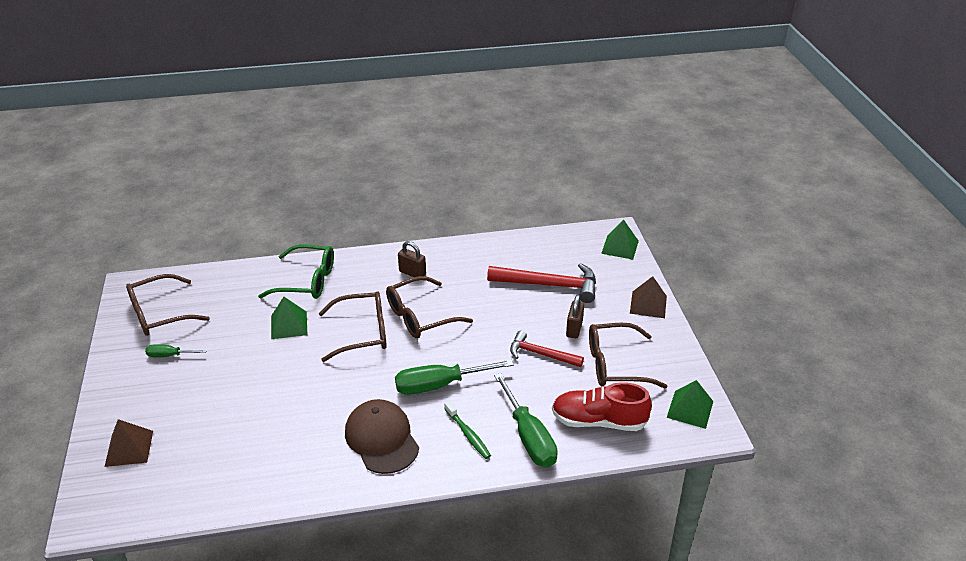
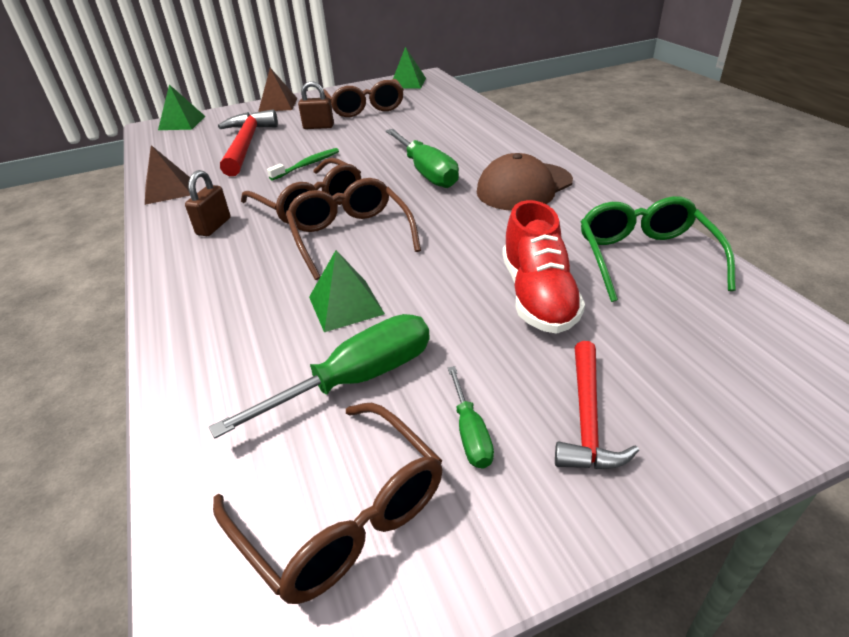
camera: 100 degrees left, 0 degrees up
brown pyramid [104,419,153,467] -> brown pyramid moved to [145,145,190,205]
green glasses [258,244,334,299] -> green glasses moved to [580,196,736,302]
green toothbrush [444,401,491,459] -> green toothbrush moved to [267,148,339,180]
green screwdriver [494,373,558,467] -> green screwdriver moved to [209,314,430,438]
red hammer [510,331,584,367] -> red hammer moved to [555,341,639,469]
red shoe [552,382,652,431] -> red shoe moved to [503,200,585,334]

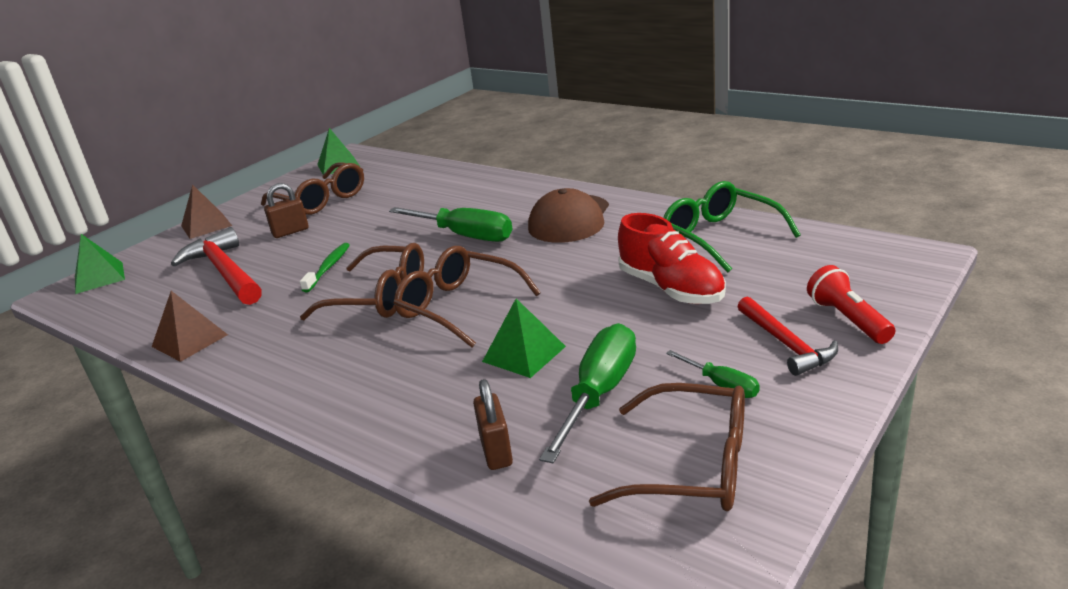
camera: 30 degrees left, 10 degrees down
brown padlock [185,170,230,236] -> brown padlock moved to [473,379,513,470]
none -> red flashlight [807,265,895,344]

